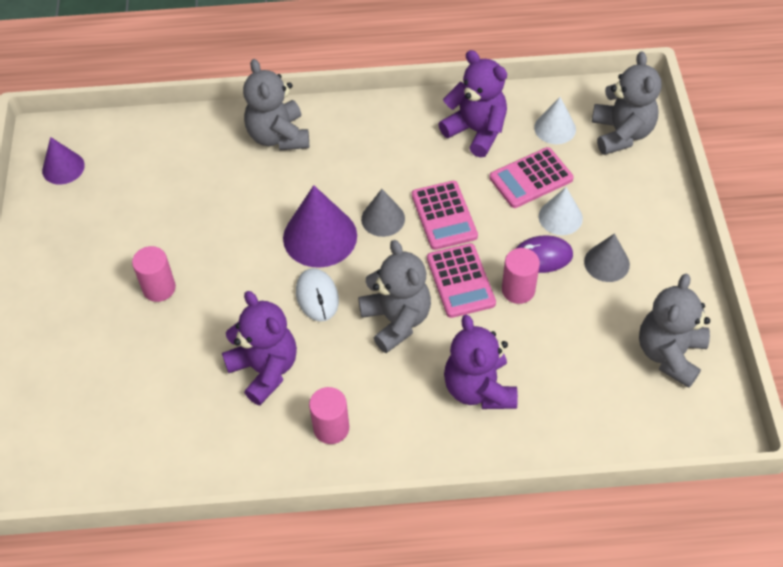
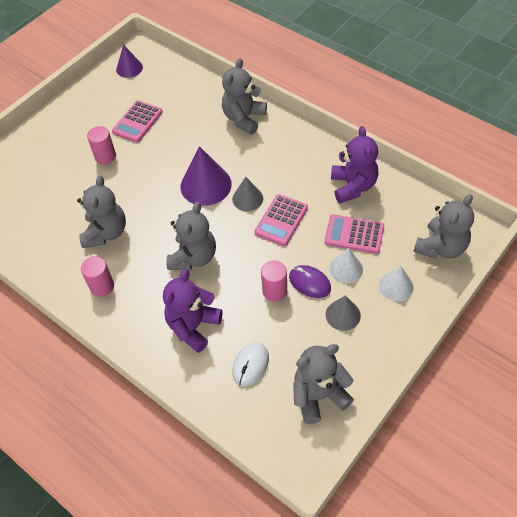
camera: 45 degrees right, 0 degrees up
purple teddy bear [222,291,297,406] -> grey teddy bear [77,175,126,248]
white mouse [296,268,339,321] -> white mouse moved to [233,342,269,387]
pink calculator [427,243,496,318] -> pink calculator moved to [112,100,163,143]
white cone [534,97,576,144] -> white cone moved to [379,266,414,301]

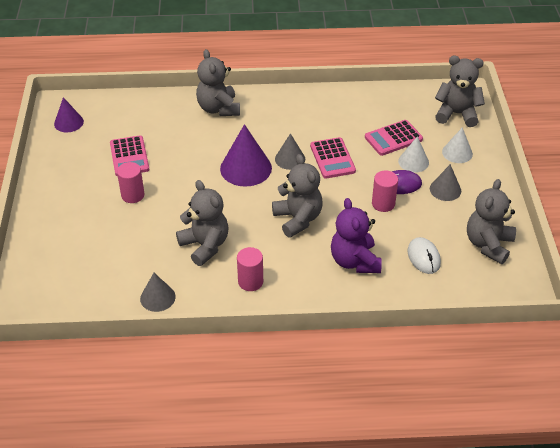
camera: 45 degrees left, 10 degrees down
purple teddy bear [331,126,378,203] -> none
grey teddy bear [413,194,474,259] -> grey teddy bear turned 75 degrees counterclockwise [435,56,485,127]
none -> grey cone [140,273,176,312]

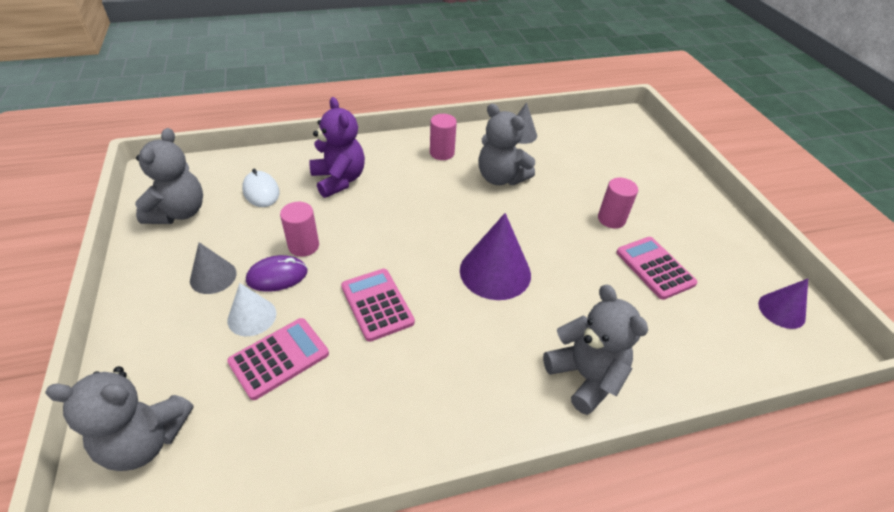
camera: 165 degrees right, 0 degrees up
grey teddy bear [272,154,323,238] -> none
grey cone [275,133,305,170] -> none
white cone [442,127,473,163] -> none

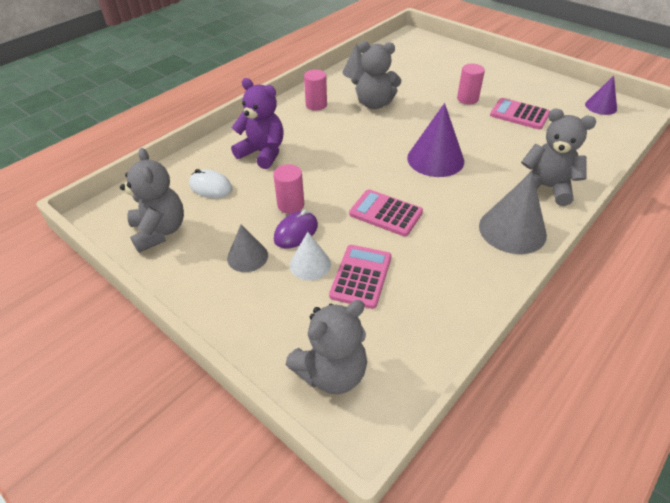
camera: 30 degrees left, 0 degrees up
none -> grey cone [479,172,547,254]

